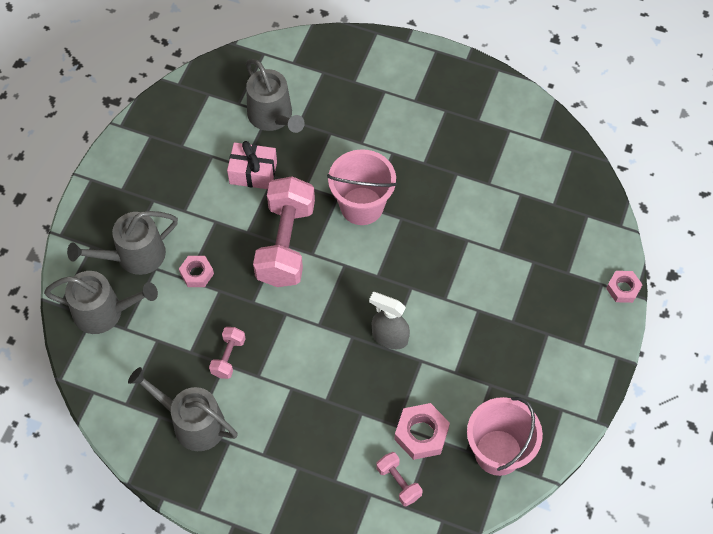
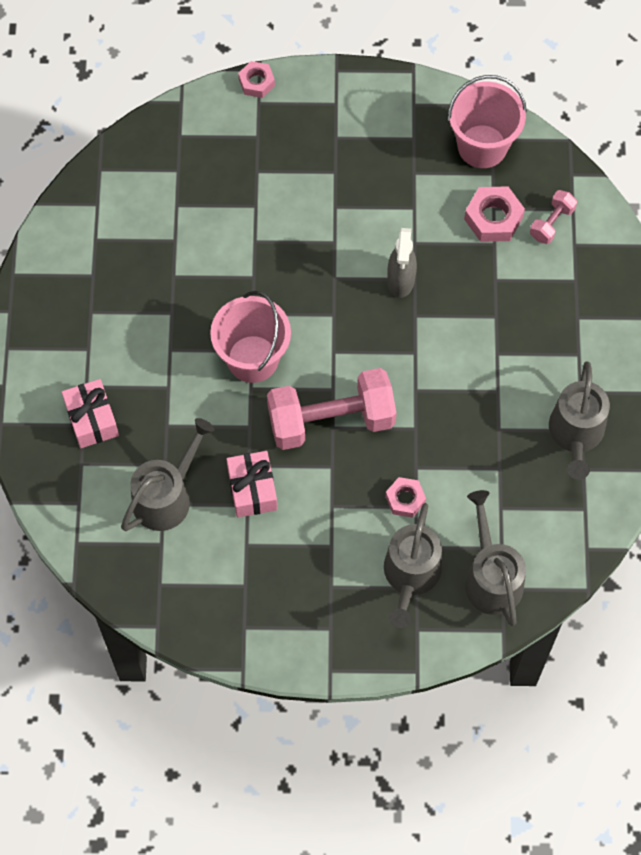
camera: 110 degrees left, 5 degrees up
grey watering can [67,211,178,275] -> grey watering can turned 60 degrees clockwise [384,503,442,628]
pink dumbbell [209,327,246,379] -> none
none -> pink gift [62,379,119,448]

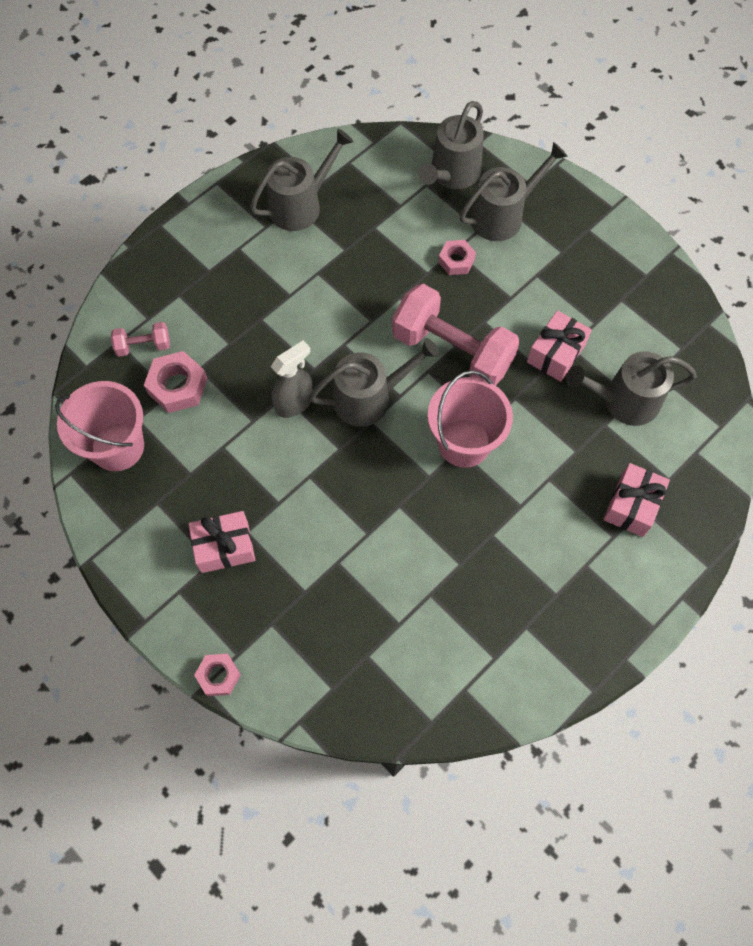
camera: 135 degrees left, 0 degrees up
none -> pink gift [189,511,255,573]
none -> grey watering can [309,338,439,427]

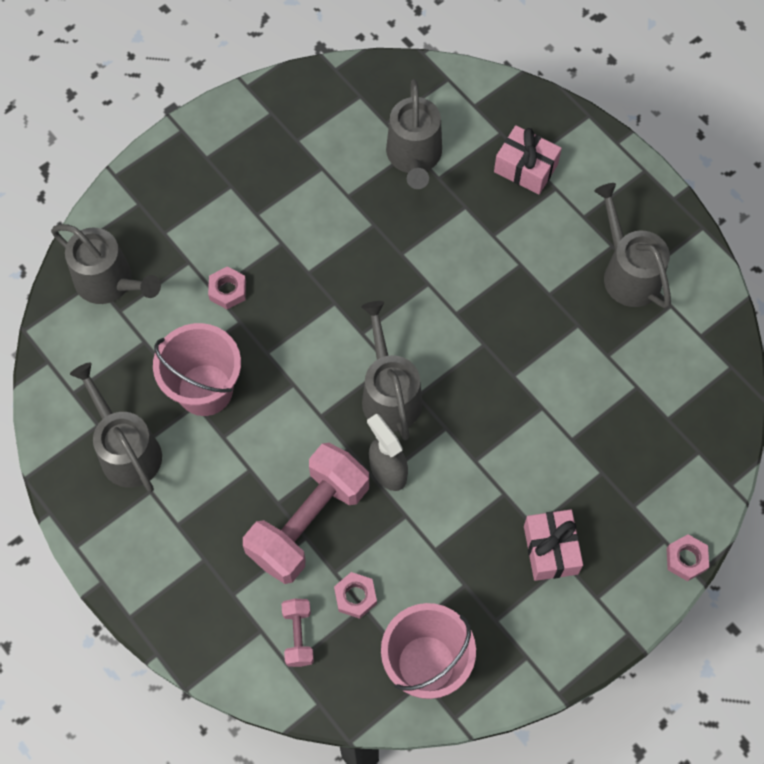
camera: 85 degrees left, 0 degrees up
pink nut [144,351,207,413] -> pink nut [334,572,377,619], size x0.65
pink dumbbell [392,284,520,386] -> pink dumbbell moved to [243,443,369,584]
pink bucket [428,370,513,468] -> pink bucket moved to [153,323,241,416]
grey watering can [460,142,568,241] -> grey watering can moved to [594,183,671,308]
pink gift [527,310,592,382] -> none

